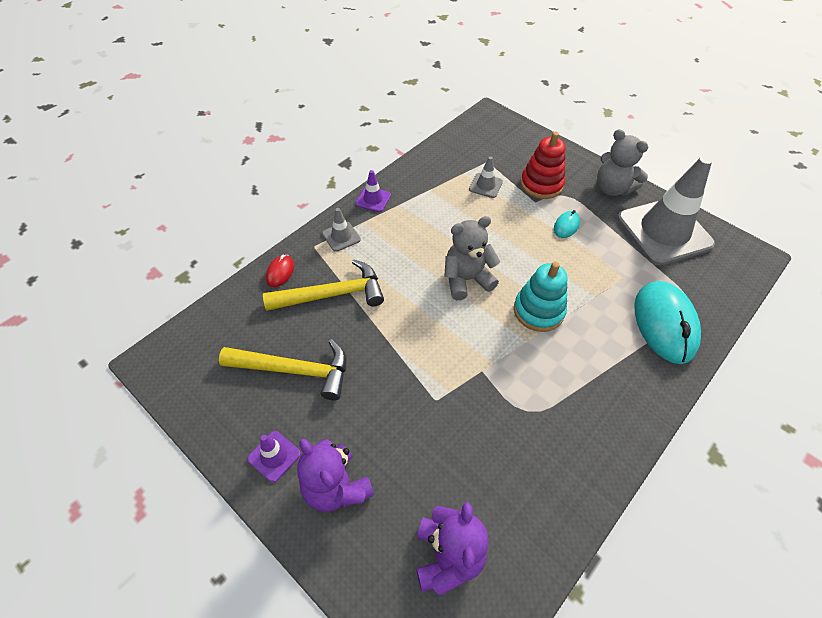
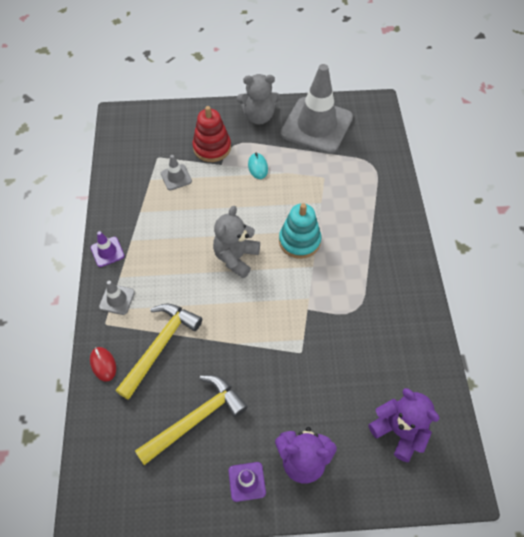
camera: 45 degrees left, 5 degrees up
turquoise mouse [634,281,701,364] -> none

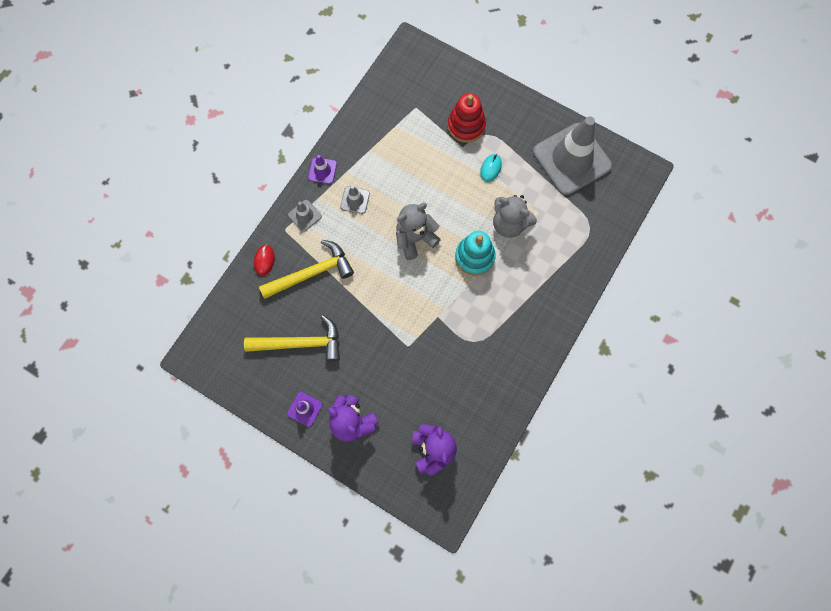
camera: 35 degrees right, 15 degrees up
grey traffic cone [161,155,192,190] -> grey traffic cone moved to [340,185,370,214]
grey teddy bear [237,74,280,125] -> grey teddy bear moved to [493,195,537,238]

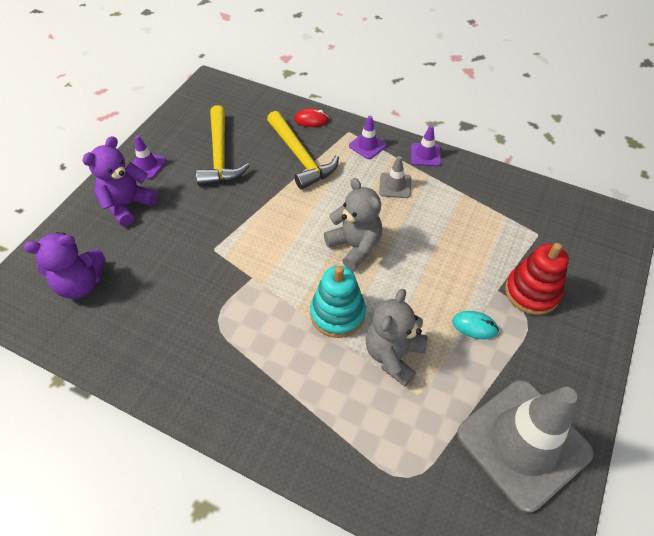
camera: 85 degrees right, 20 degrees down
grey traffic cone [288,200,322,232] -> purple traffic cone [349,116,387,159]

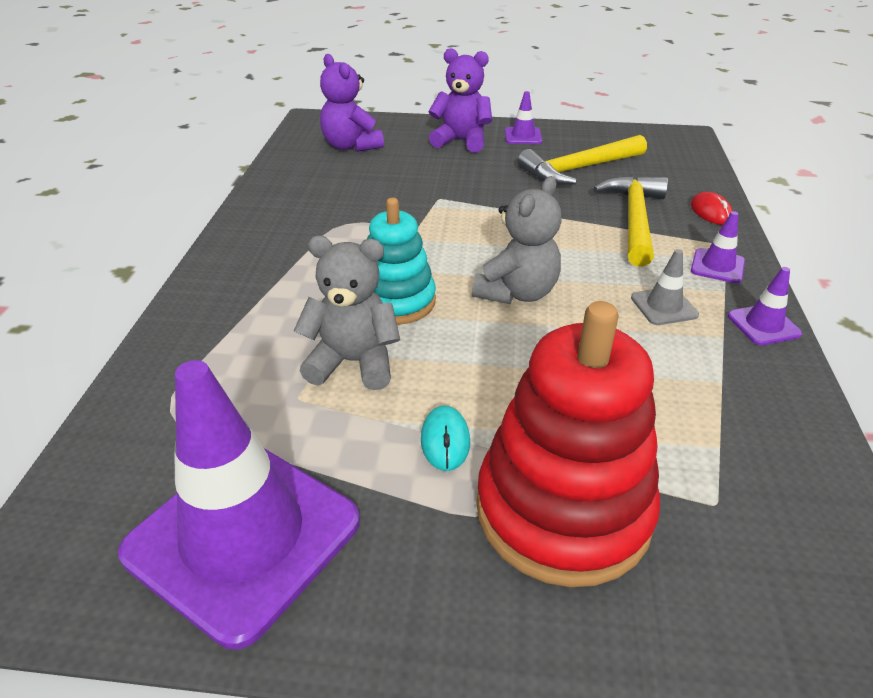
camera: 70 degrees right, 15 degrees down
yellow hammer [267,111,339,190] -> yellow hammer turned 150 degrees clockwise [593,175,668,267]
grey traffic cone [457,380,594,513] -> purple traffic cone [118,360,360,649]
red stacking toy [505,243,569,315] -> red stacking toy [476,301,660,587], size x1.61

